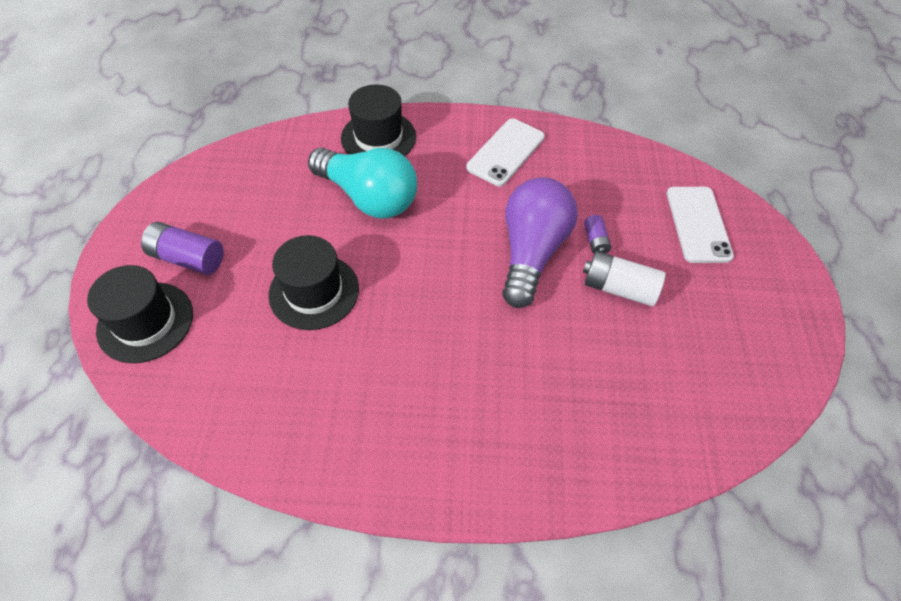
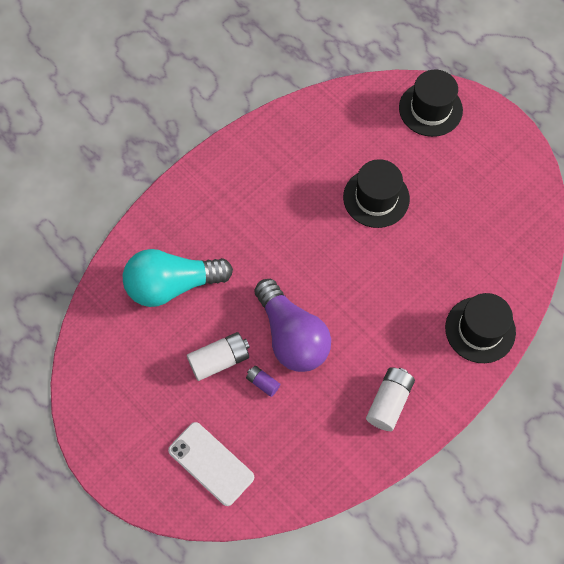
camera: 135 degrees right, 10 degrees up
purple battery [141,222,223,275] -> none
turquoise light bulb [308,148,417,218] -> turquoise light bulb moved to [123,249,233,307]
white phone [466,118,545,186] -> white battery [366,367,415,431]

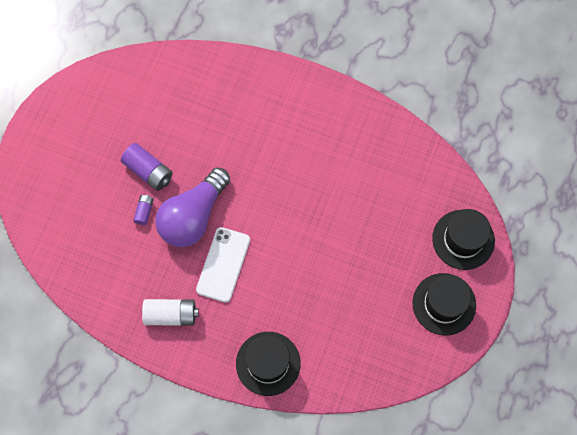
camera: 65 degrees right, 5 degrees up
turquoise light bulb [123,249,233,307] -> none
white phone [168,422,254,506] -> white phone moved to [196,227,250,303]
white battery [187,332,250,381] -> purple battery [121,143,173,191]
black hat [343,159,410,228] -> black hat moved to [413,273,476,335]

